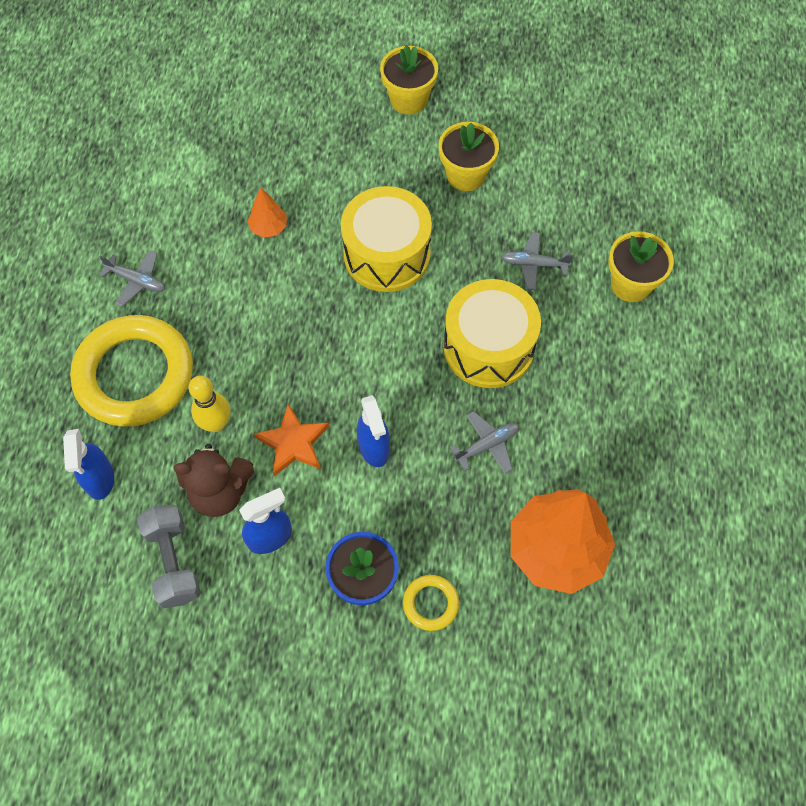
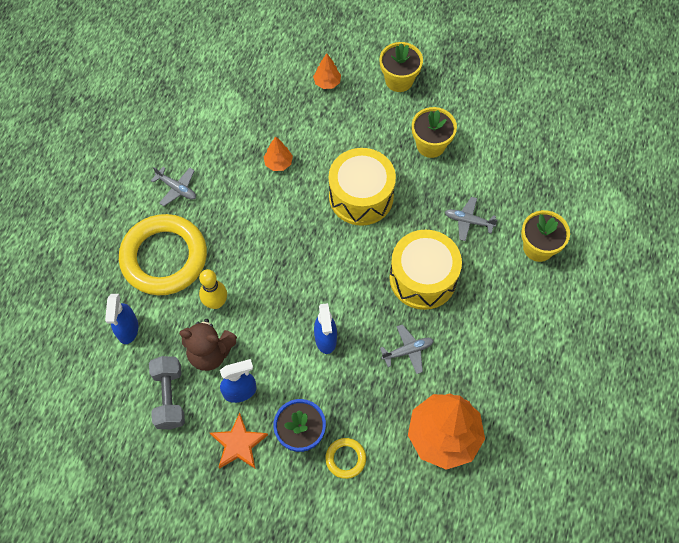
camera: 10 degrees right, 0 degrees up
orange star [254,404,329,476] -> orange star moved to [210,413,268,469]
none -> orange tree [313,53,341,89]

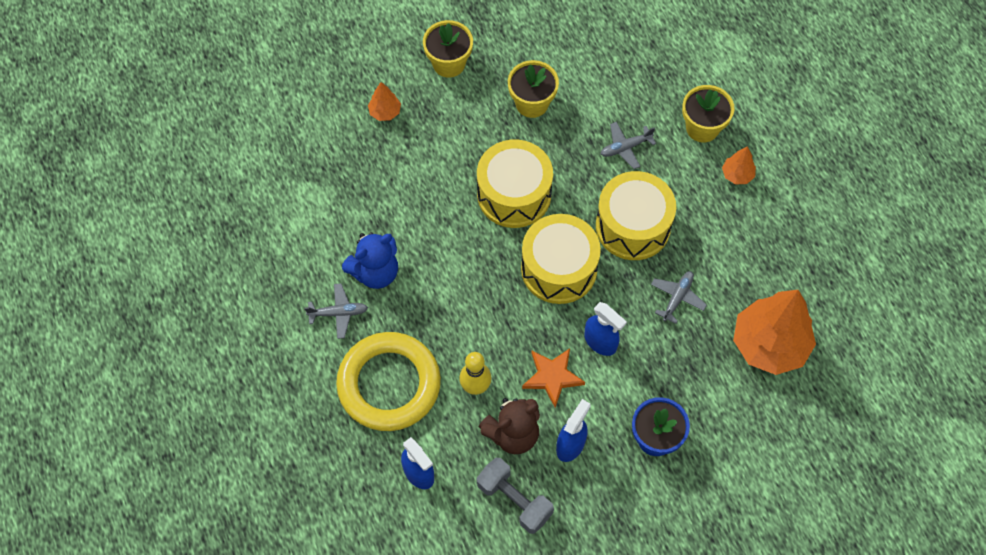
camera: 40 degrees left, 0 degrees up
orange star [210,413,268,469] -> orange star moved to [522,349,585,408]
orange tree [264,136,293,171] -> orange tree moved to [722,146,756,184]
yellow ring [325,438,366,479] -> none
none -> blue teddy bear [342,232,398,289]
none -> yellow drum [521,214,601,304]

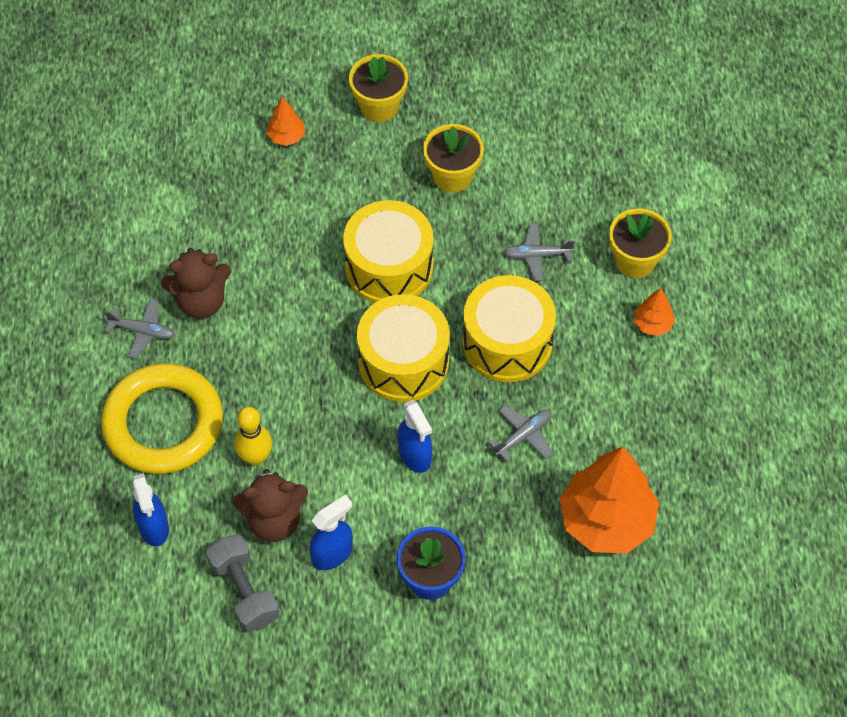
camera: 20 degrees right, 5 degrees down
blue teddy bear [342,232,398,289] -> brown teddy bear [161,248,231,319]
orange star [522,349,585,408] -> none

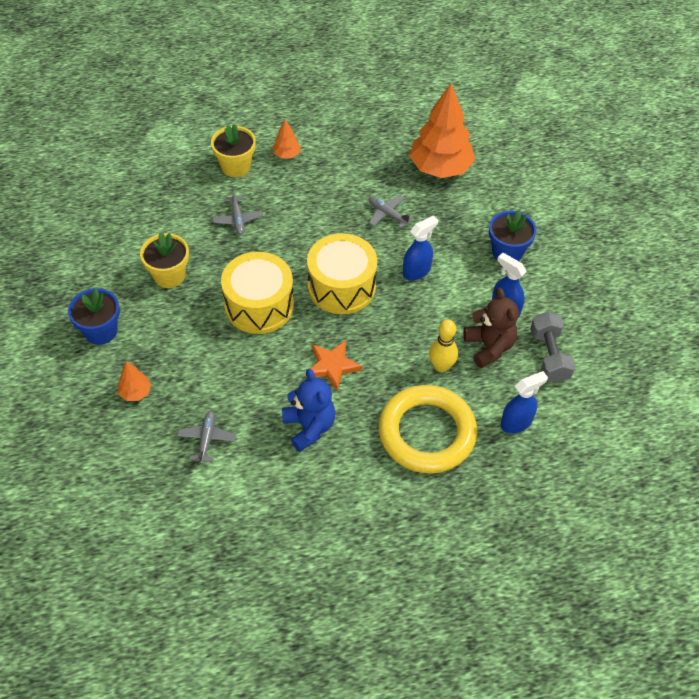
camera: 100 degrees left, 5 degrees down
grey plane [104,299,175,359] -> grey plane moved to [177,411,236,464]
brown teddy bear [161,248,231,319] -> blue teddy bear [282,369,335,452]
grey dumbbell [206,534,279,632] -> grey dumbbell turned 60 degrees counterclockwise [530,311,575,383]
yellow flower pot [349,54,408,122] -> blue flower pot [68,288,120,345]
yellow drum [463,275,556,382] -> none
none -> orange star [305,340,362,390]

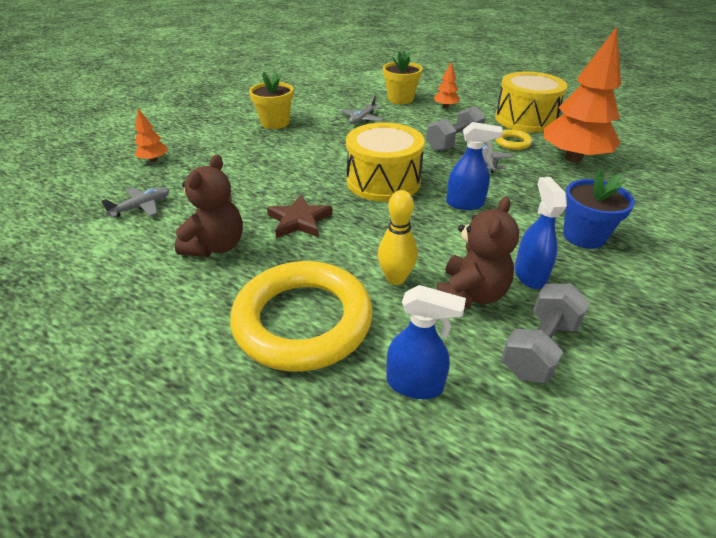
camera: 45 degrees right, 15 degrees down
blue flower pot [68,288,120,345] -> none
yellow drum [221,252,294,334] -> yellow drum moved to [495,72,567,132]
blue teddy bear [282,369,335,452] -> brown teddy bear [175,155,243,257]
orange star [305,340,362,390] -> brown star [267,195,333,238]
none -> grey dumbbell [426,106,486,151]
none -> yellow ring [495,129,532,150]

